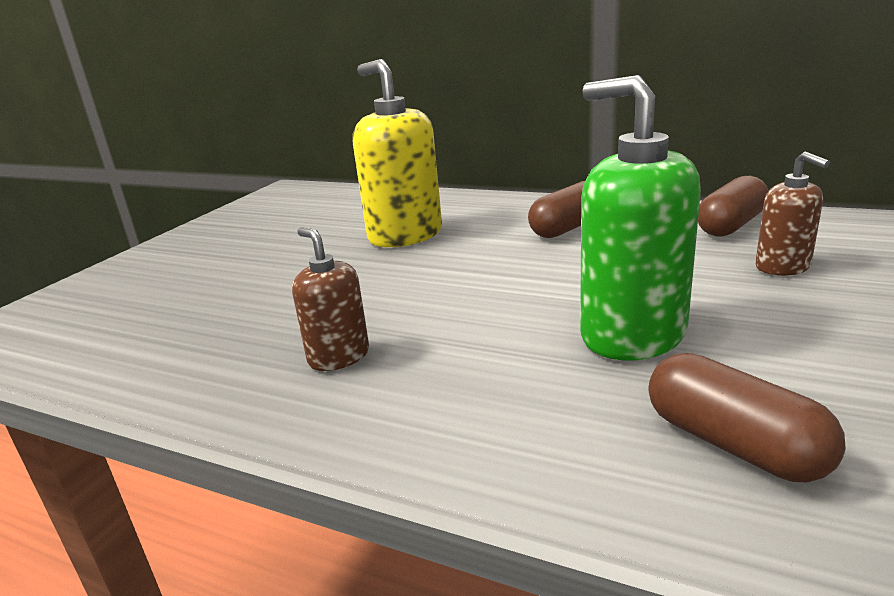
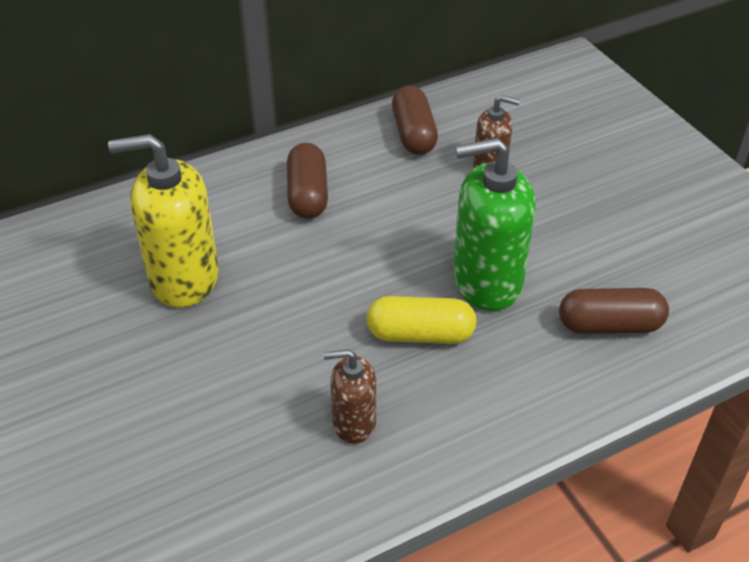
camera: 55 degrees left, 20 degrees up
none -> yellow capsule [367,296,477,344]

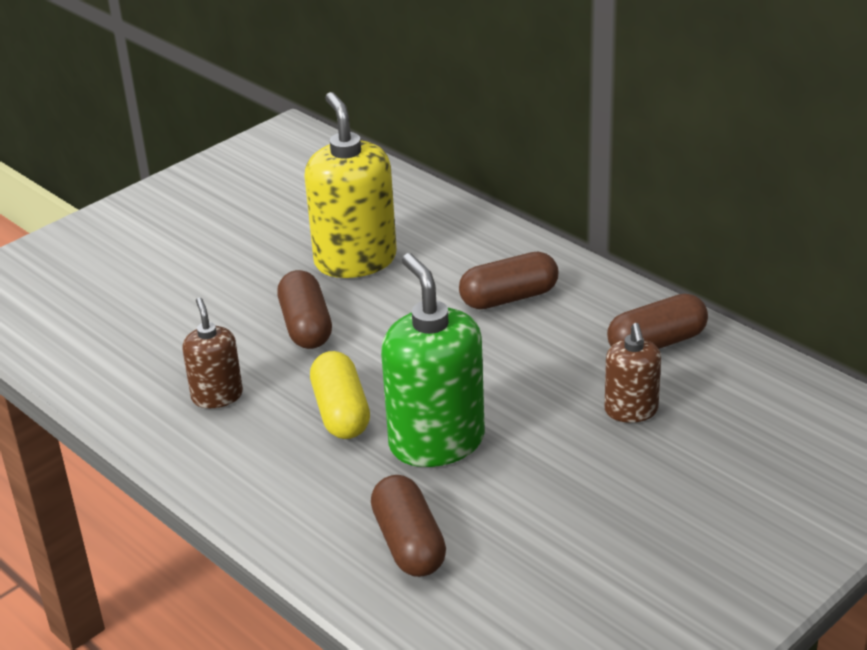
camera: 75 degrees right, 10 degrees down
none -> brown capsule [277,270,332,349]

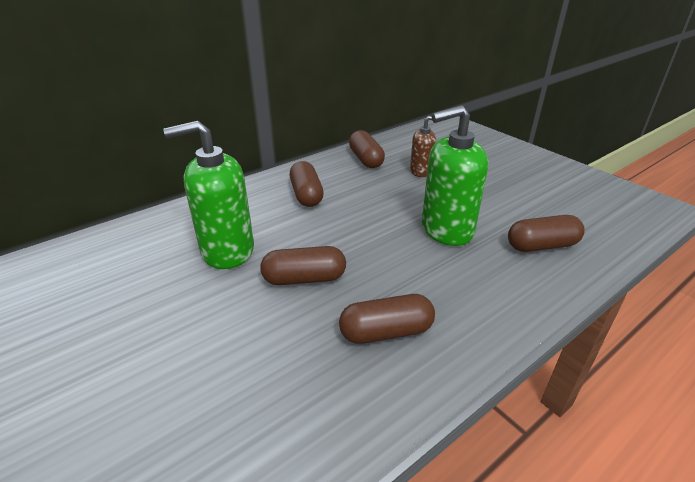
camera: 85 degrees left, 0 degrees up
brown soap dispenser [183,297,243,408] -> brown capsule [339,294,435,344]
yellow soap dispenser [304,92,397,278] -> green soap dispenser [164,121,254,269]
yellow capsule [310,351,370,439] -> none

